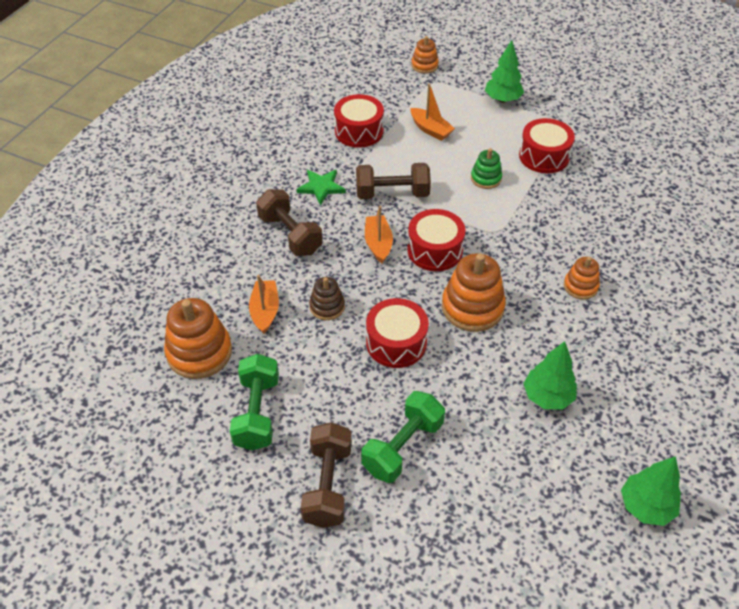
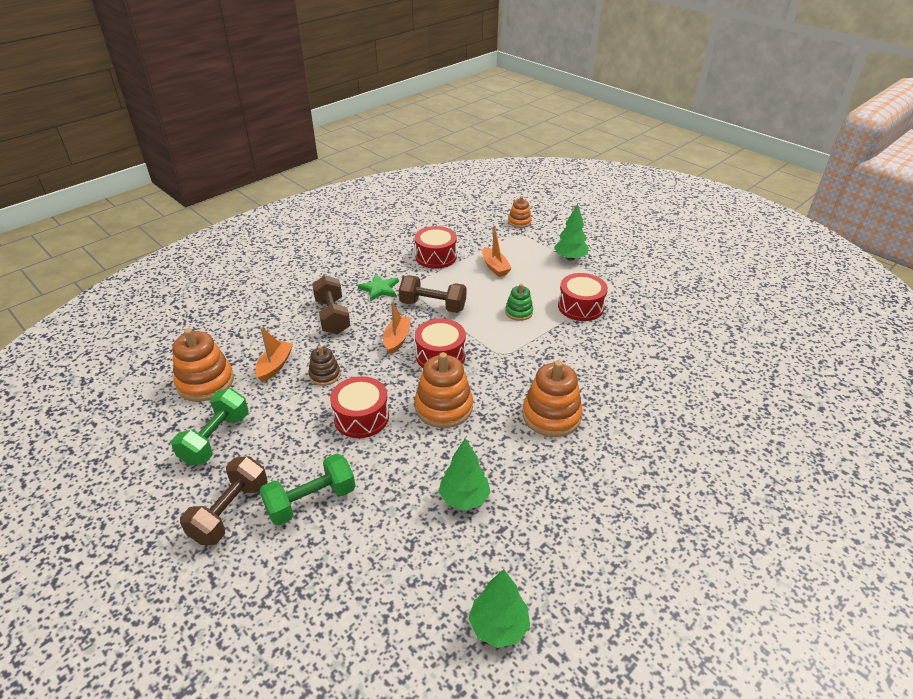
camera: 20 degrees right, 10 degrees down
orange stacking toy [564,257,600,300] -> orange stacking toy [523,361,583,437], size x1.77

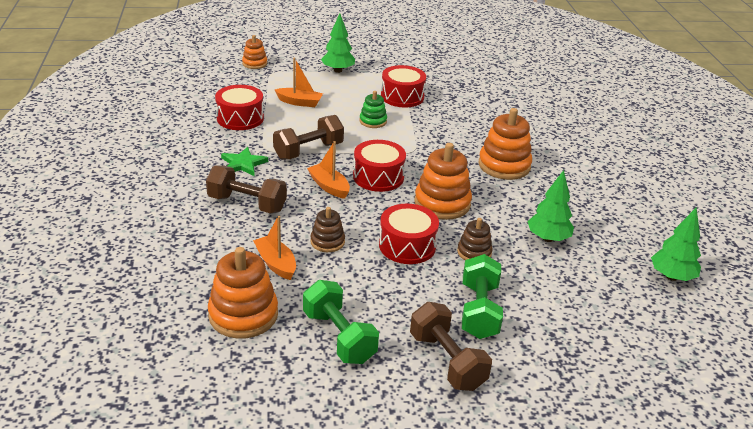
camera: 55 degrees left, 5 degrees down
none -> brown stacking toy [457,218,493,260]

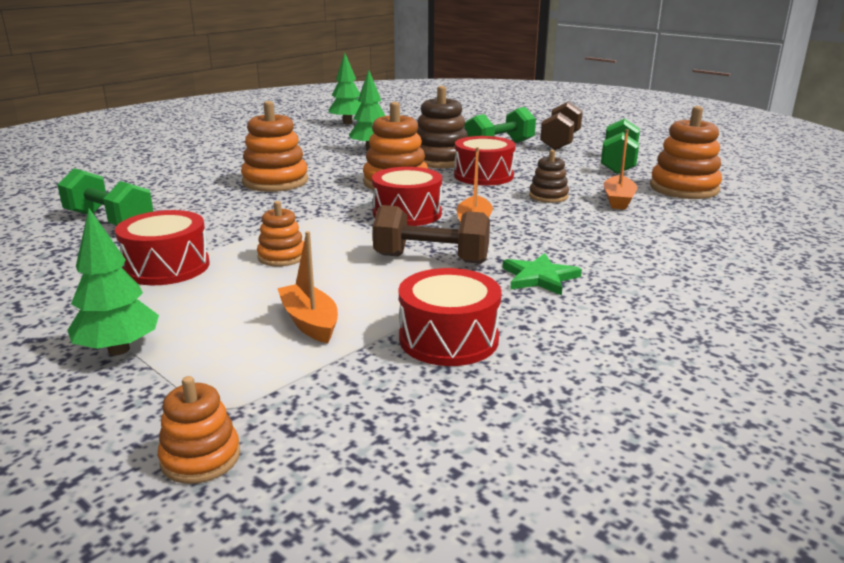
camera: 130 degrees left, 10 degrees down
brown dumbbell [206,165,287,213] -> none
green stacking toy [359,91,387,128] -> orange stacking toy [257,201,304,266]
brown stacking toy [457,218,493,260] -> brown stacking toy [417,86,468,168], size x1.77
none -> green dumbbell [57,168,154,225]

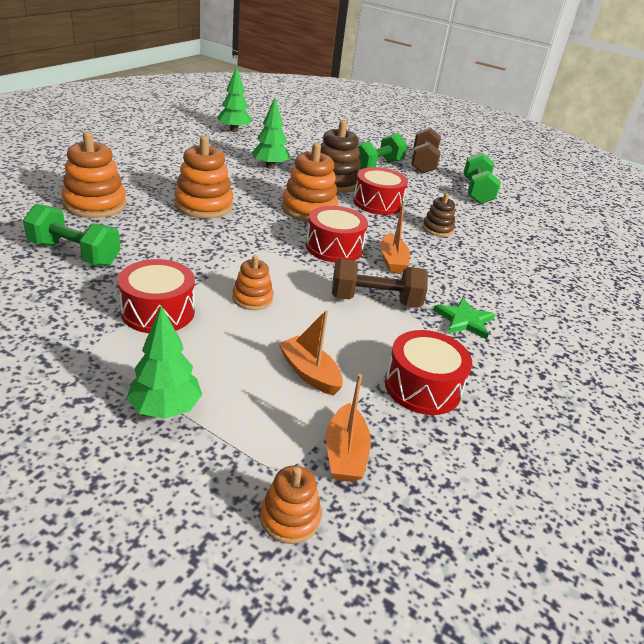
camera: 15 degrees left, 10 degrees up
orange boat [603,129,637,210] -> orange boat moved to [326,374,371,482]
orange stacking toy [650,106,722,199] -> orange stacking toy moved to [61,132,126,218]

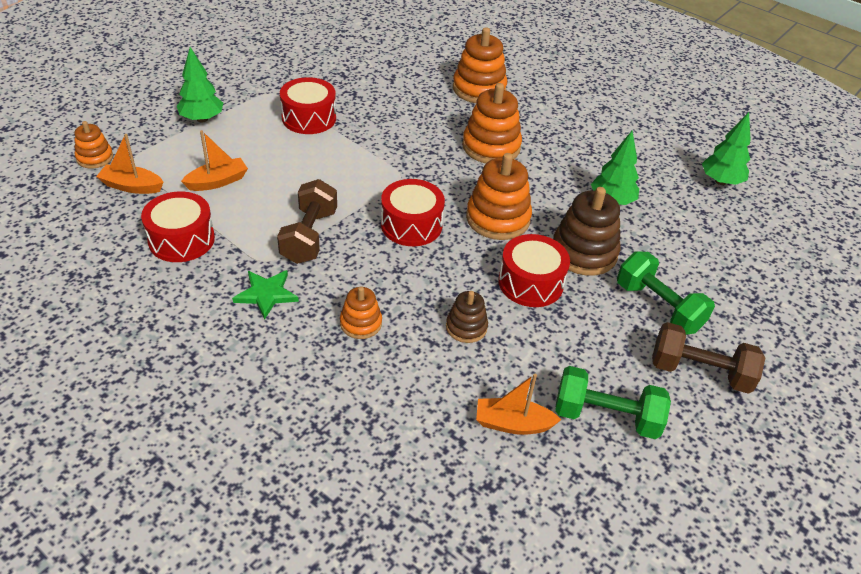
camera: 100 degrees right, 10 degrees up
green dumbbell [23,204,121,266] -> none
orange stacking toy [232,255,274,310] -> orange stacking toy moved to [340,286,382,339]
orange boat [380,200,410,273] -> orange boat moved to [476,374,561,435]

